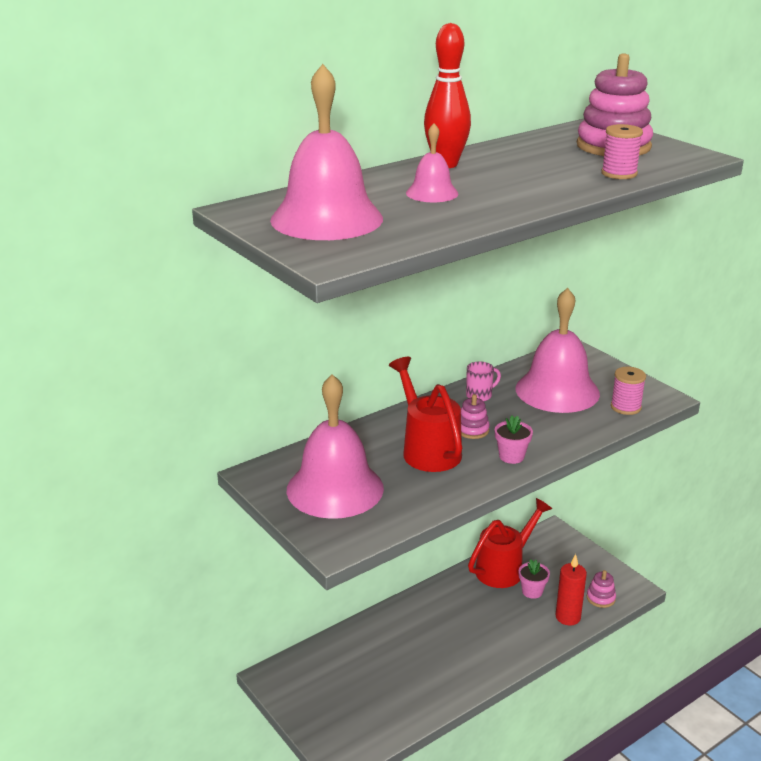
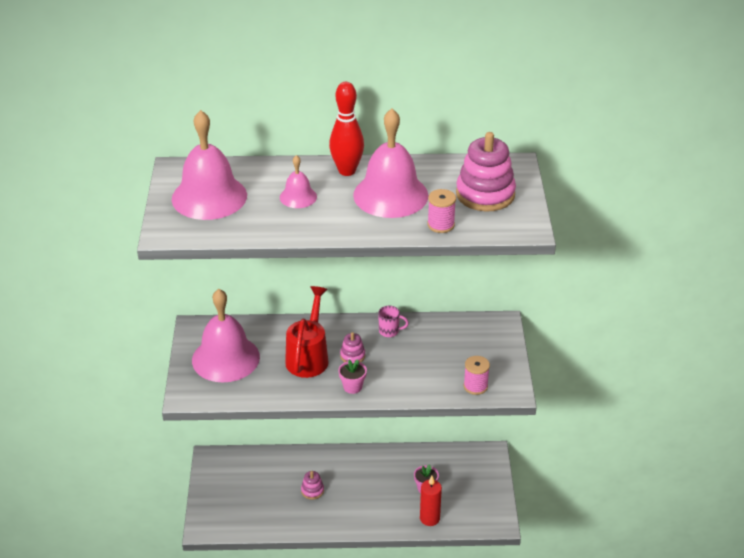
camera: 35 degrees right, 10 degrees up
red watering can [468,498,552,588] -> none
pink bell [516,288,600,413] -> pink bell moved to [353,109,428,218]
pink stacking toy [587,570,616,608] -> pink stacking toy moved to [301,471,324,499]

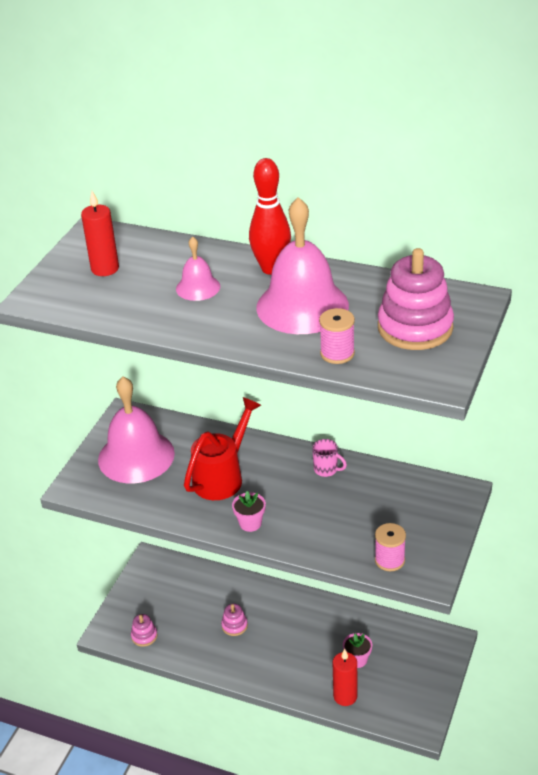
camera: 25 degrees right, 0 degrees up
pink bell [172,110,247,220] -> red candle [81,191,119,276]
pink stacking toy [340,332,365,362] -> pink stacking toy moved to [131,614,157,647]

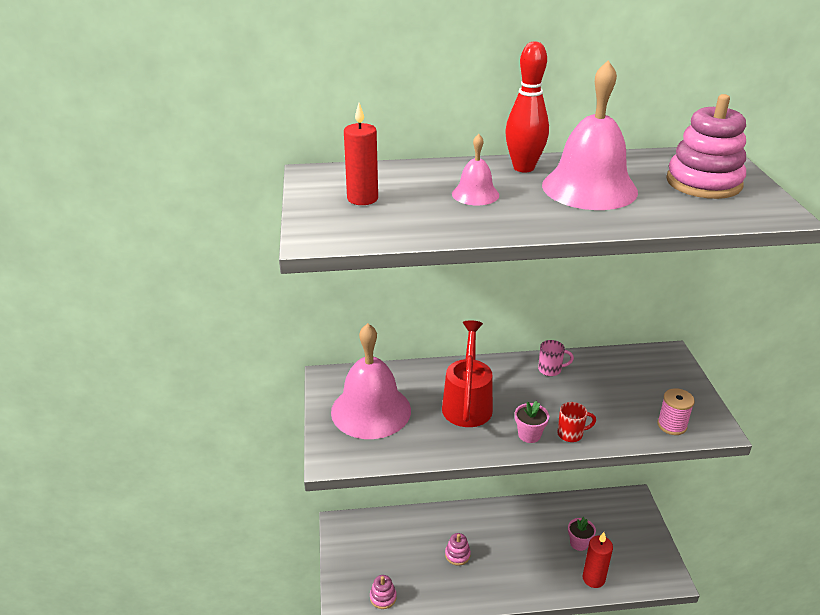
camera: 30 degrees left, 5 degrees down
pink spool [319,308,355,364] -> none
none -> red mug [557,402,596,442]

